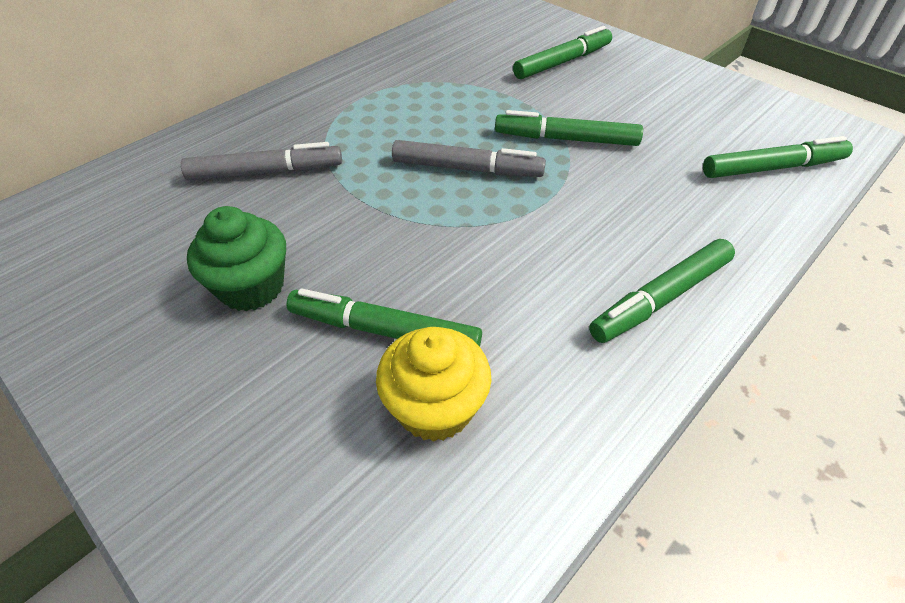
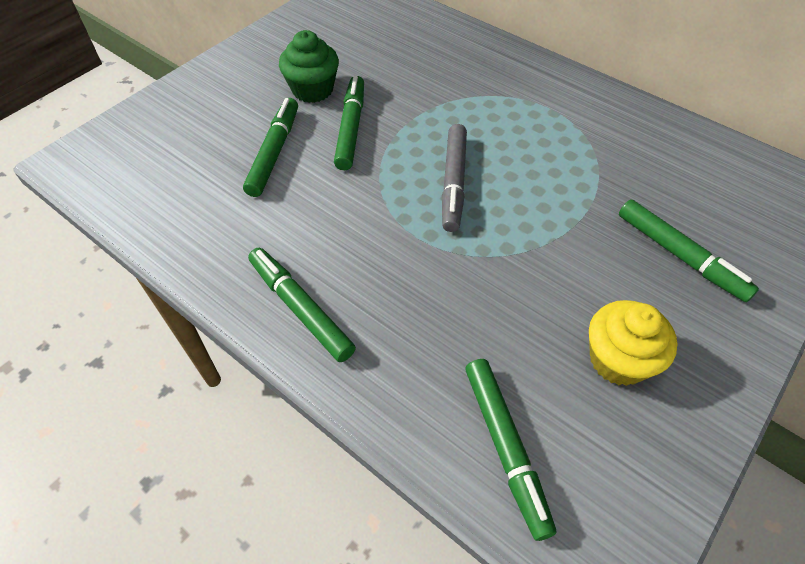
camera: 85 degrees right, 5 degrees up
grey marker [181,142,342,181] -> none
yellow cupcake [376,327,491,442] -> yellow cupcake moved to [589,300,678,386]
green marker [495,110,643,146] -> green marker moved to [334,76,364,170]

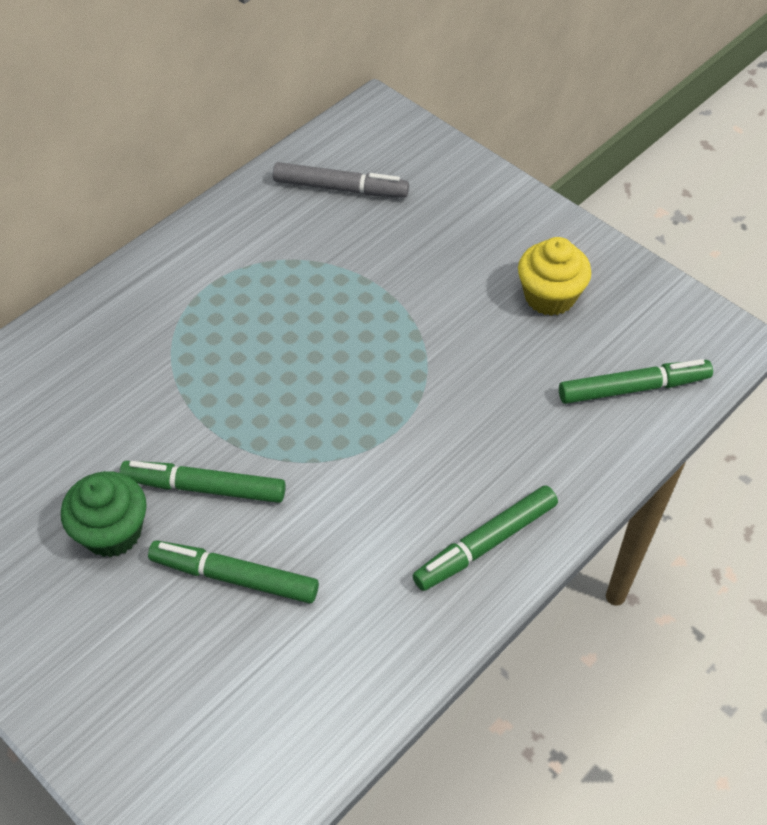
camera: 85 degrees left, 0 degrees up
grey marker [442,124,467,232] -> grey marker moved to [273,162,409,198]
green marker [619,200,759,302] -> none

